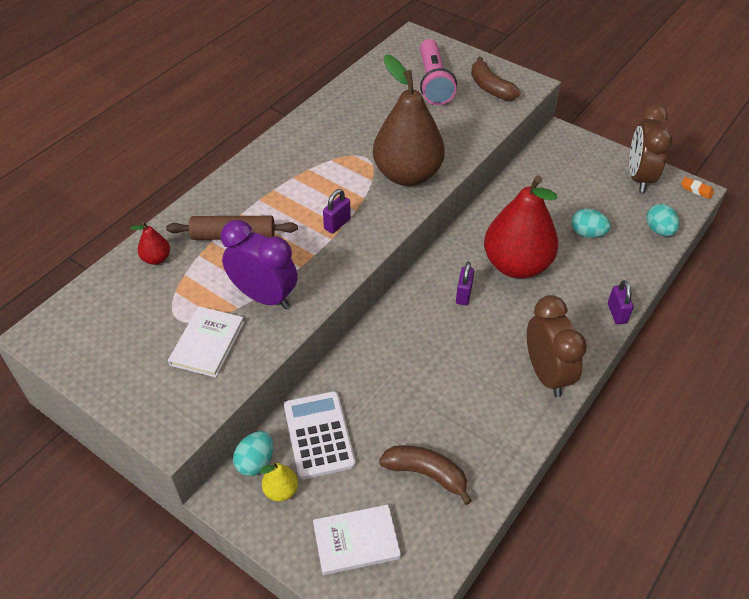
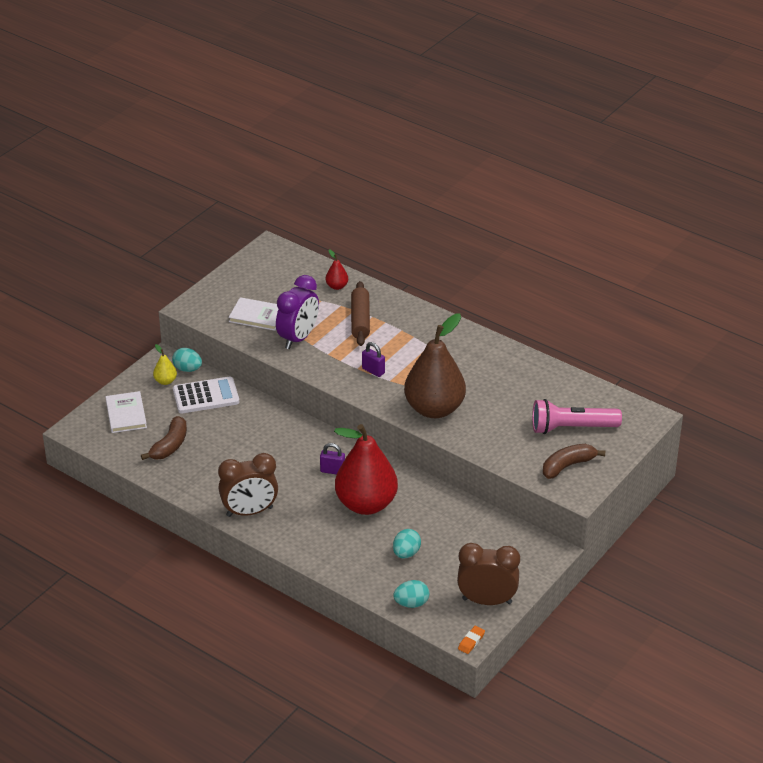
camera: 90 degrees right, 10 degrees down
purple padlock [608,280,634,324] -> none

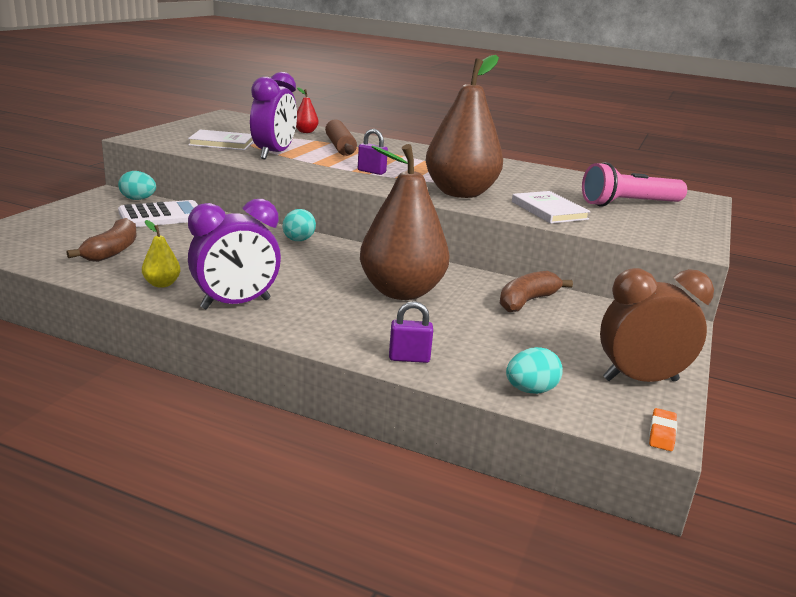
camera: 15 degrees left, 15 degrees down
white book [105,391,147,433] -> white book moved to [512,191,591,224]
yellow pear [153,344,177,385] -> yellow pear moved to [142,220,180,288]
brown clock [218,453,278,517] -> purple clock [188,199,281,309]
purple padlock [320,443,345,475] -> purple padlock moved to [389,301,433,363]
red pear [334,424,398,515] -> brown pear [360,144,450,300]
turquoise egg [393,529,421,559] -> turquoise egg moved to [283,209,316,241]
brown banana [543,444,605,479] -> brown banana moved to [500,271,573,312]

